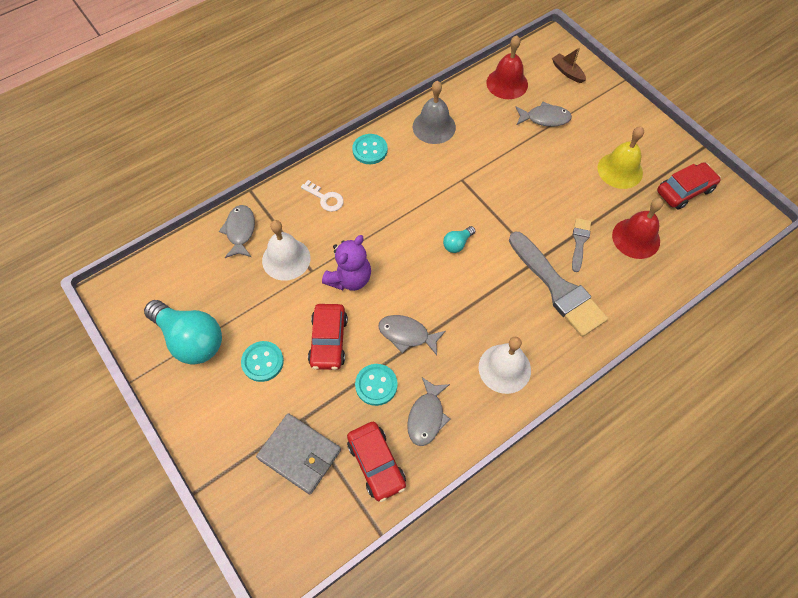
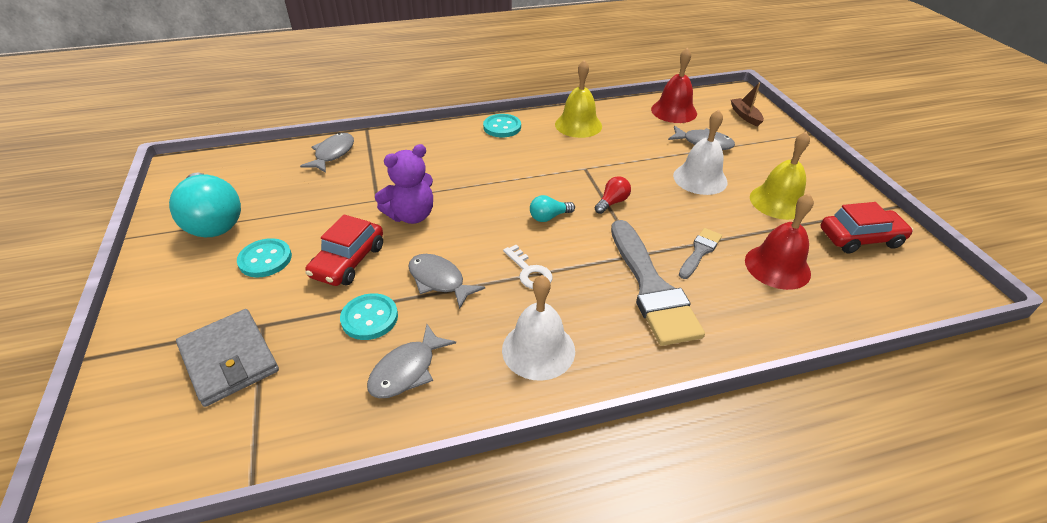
camera: 20 degrees right, 20 degrees down
white bell [262,220,310,281] -> white bell moved to [673,110,728,195]
white key [301,180,344,212] -> white key moved to [503,245,552,289]
red car [347,422,406,502] -> none
grey bell [413,81,456,144] -> yellow bell [555,60,602,138]
none -> red light bulb [595,176,631,214]

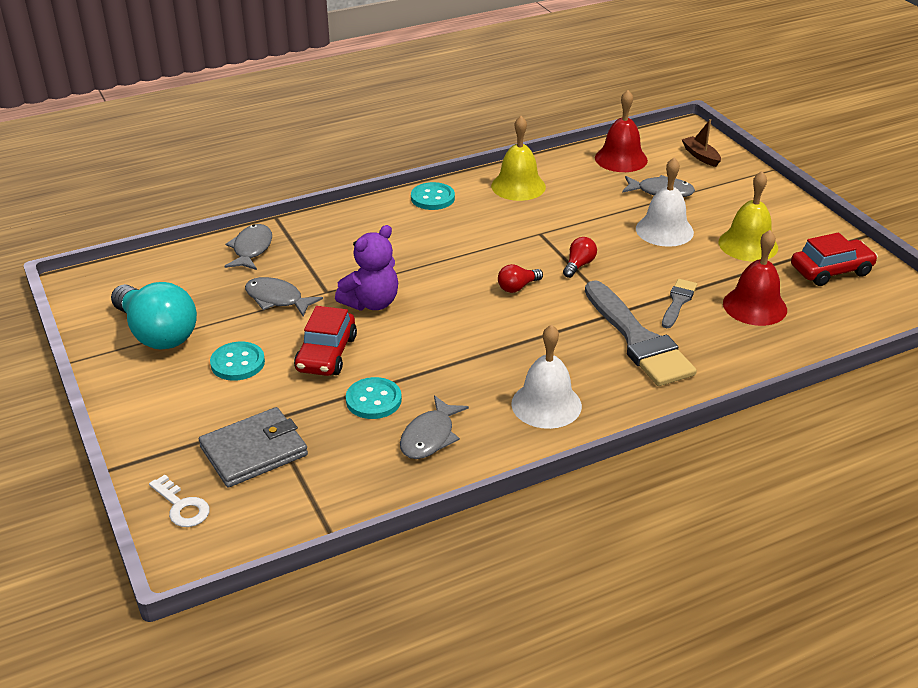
camera: 10 degrees left, 5 degrees down
grey wallet [176,309,279,407] -> grey wallet turned 75 degrees counterclockwise [199,407,308,488]
grey fish [408,254,485,309] -> grey fish moved to [245,277,323,316]
white key [503,245,552,289] -> white key moved to [149,475,210,527]
turquoise light bulb [530,195,575,222] -> red light bulb [498,264,543,293]

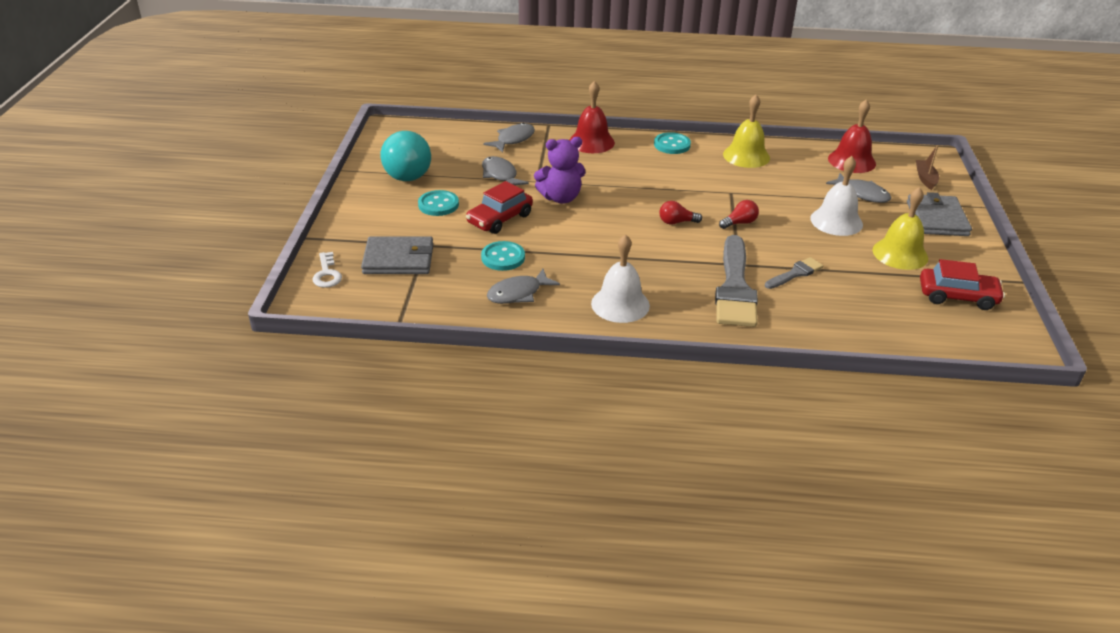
camera: 30 degrees right, 0 degrees up
red bell [723,230,787,326] -> red bell moved to [570,81,615,153]
none -> grey wallet [907,192,972,236]

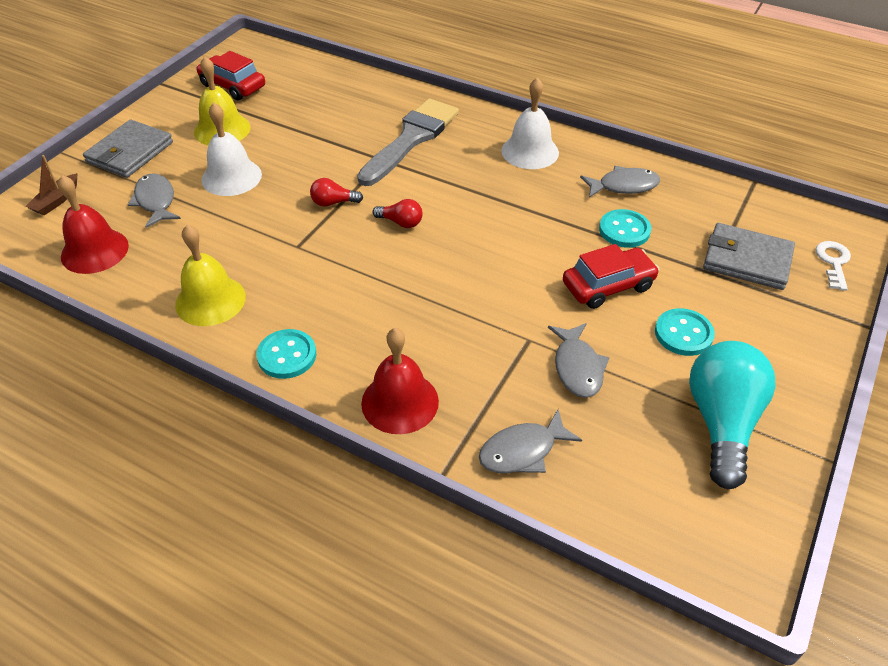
camera: 155 degrees left, 10 degrees up
purple teddy bear [534,137,586,204] -> none
grey brush [765,257,823,289] -> none

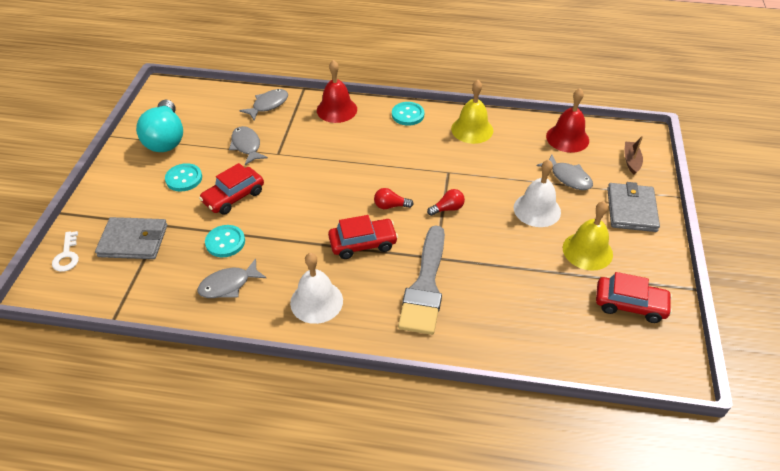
camera: 160 degrees right, 0 degrees up
none -> red car [328,215,398,259]

